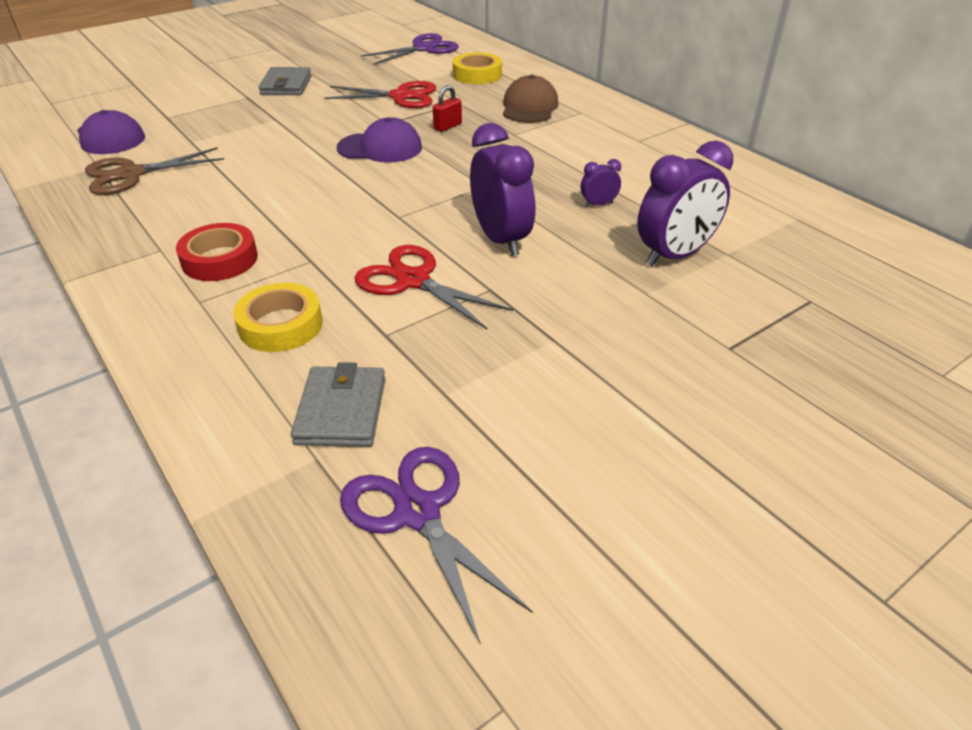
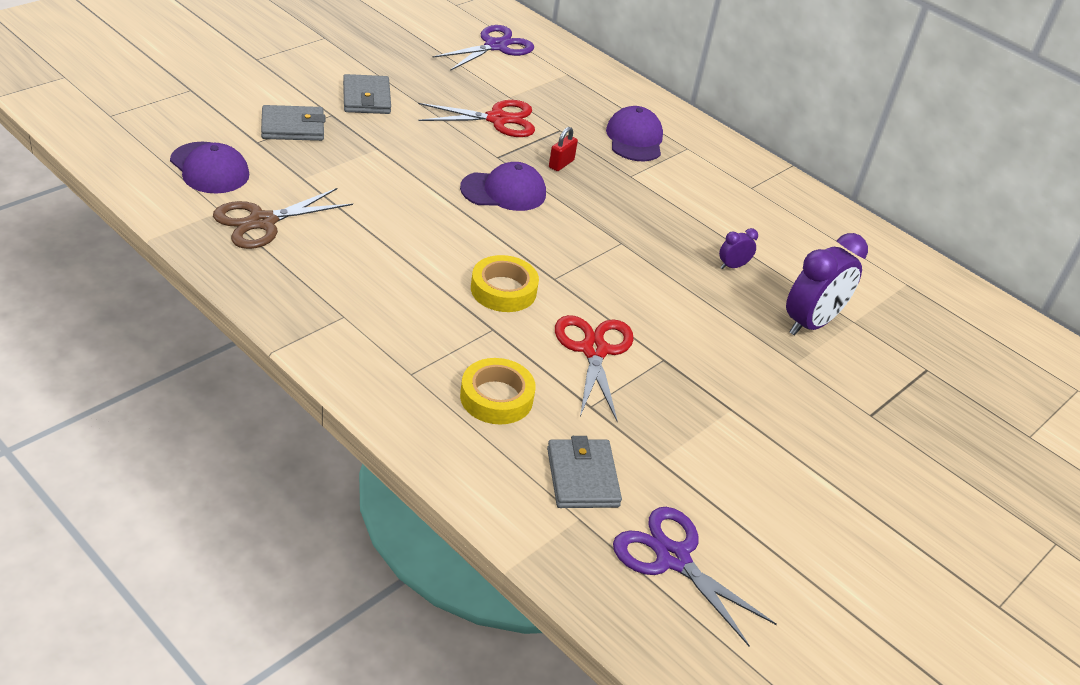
camera: 15 degrees left, 0 degrees up
red tape [176,223,258,281] -> none
red scissors [355,245,513,330] -> red scissors turned 60 degrees clockwise [555,315,634,422]
yellow tape [453,52,502,84] -> yellow tape moved to [471,255,539,312]
purple clock [470,123,535,256] -> none
brown cap [503,75,558,123] -> purple cap [606,106,663,161]
none -> grey wallet [261,105,326,141]

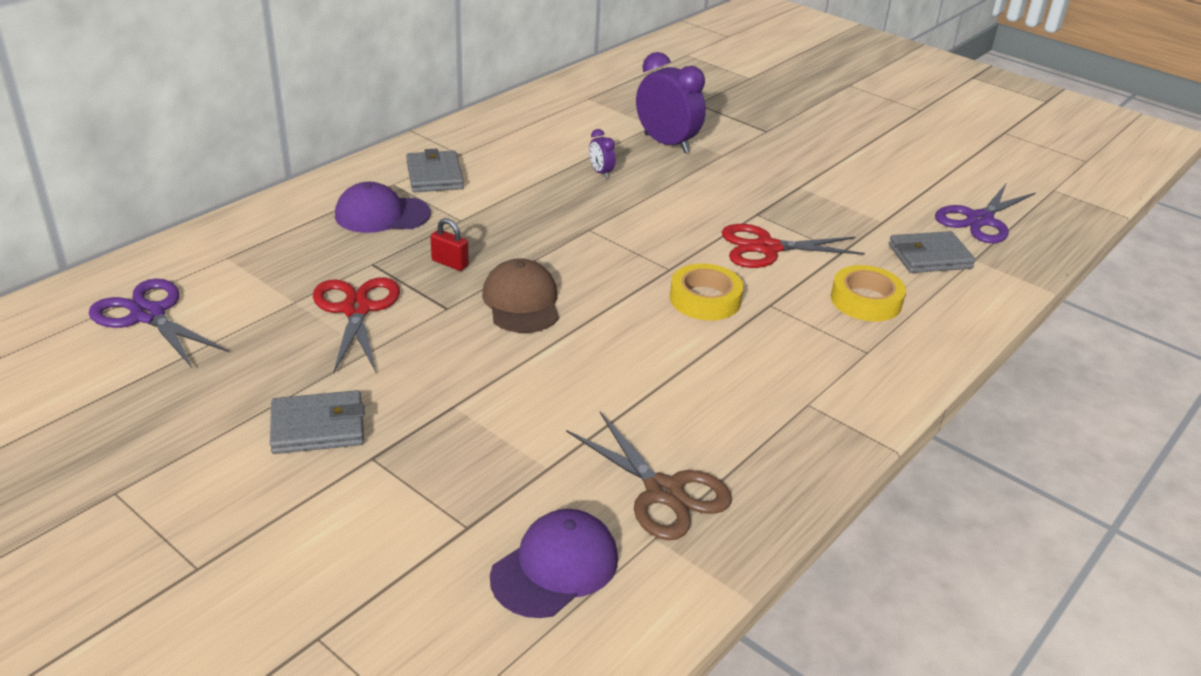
camera: 90 degrees left, 5 degrees down
grey wallet [261,105,326,141] -> grey wallet moved to [406,149,464,192]
purple cap [460,162,546,211] -> brown cap [482,258,559,333]

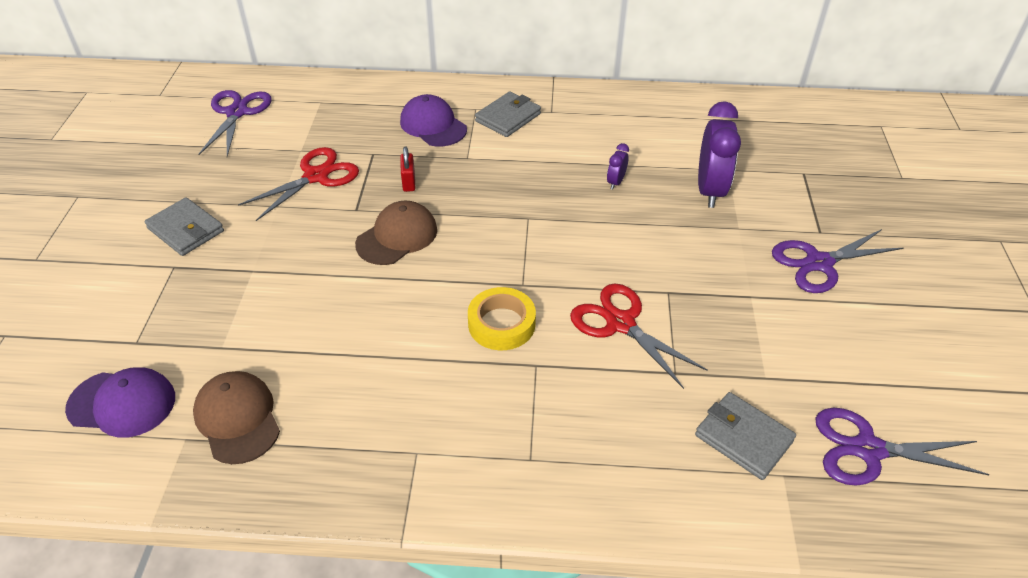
camera: 55 degrees right, 10 degrees up
brown scissors [566,412,732,540] -> brown cap [193,371,280,464]
yellow tape [831,265,906,322] -> none
none -> purple scissors [772,229,904,293]

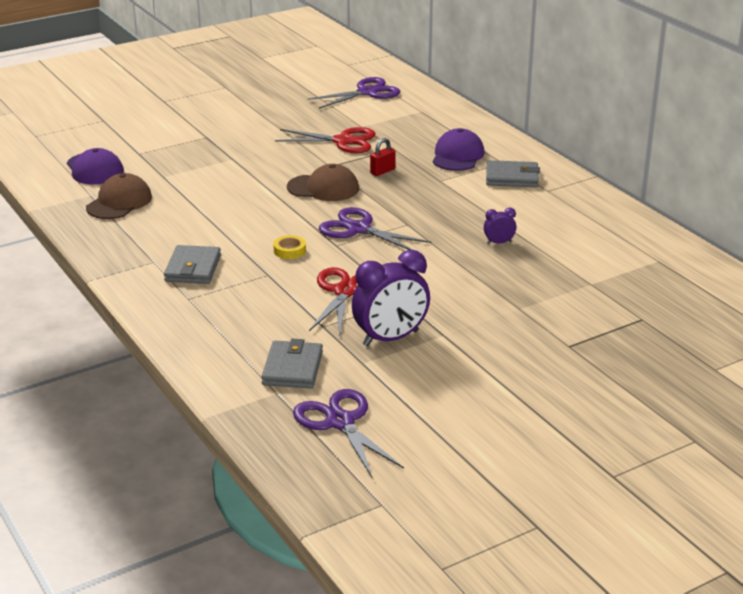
camera: 55 degrees right, 15 degrees down
grey wallet [144,197,224,256] -> grey wallet moved to [164,245,221,284]
yellow tape [468,287,536,350] -> yellow tape [273,235,306,259], size x0.59
purple clock [698,101,741,208] -> purple clock moved to [352,250,430,346]
purple scissors [772,229,904,293] -> purple scissors moved to [319,207,431,250]

